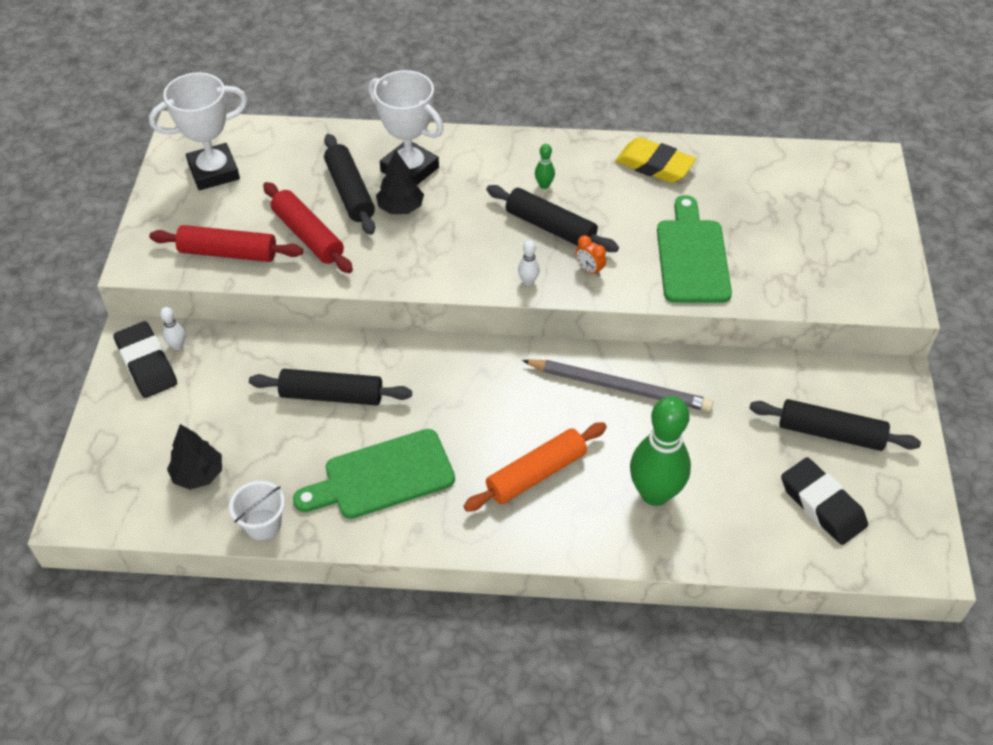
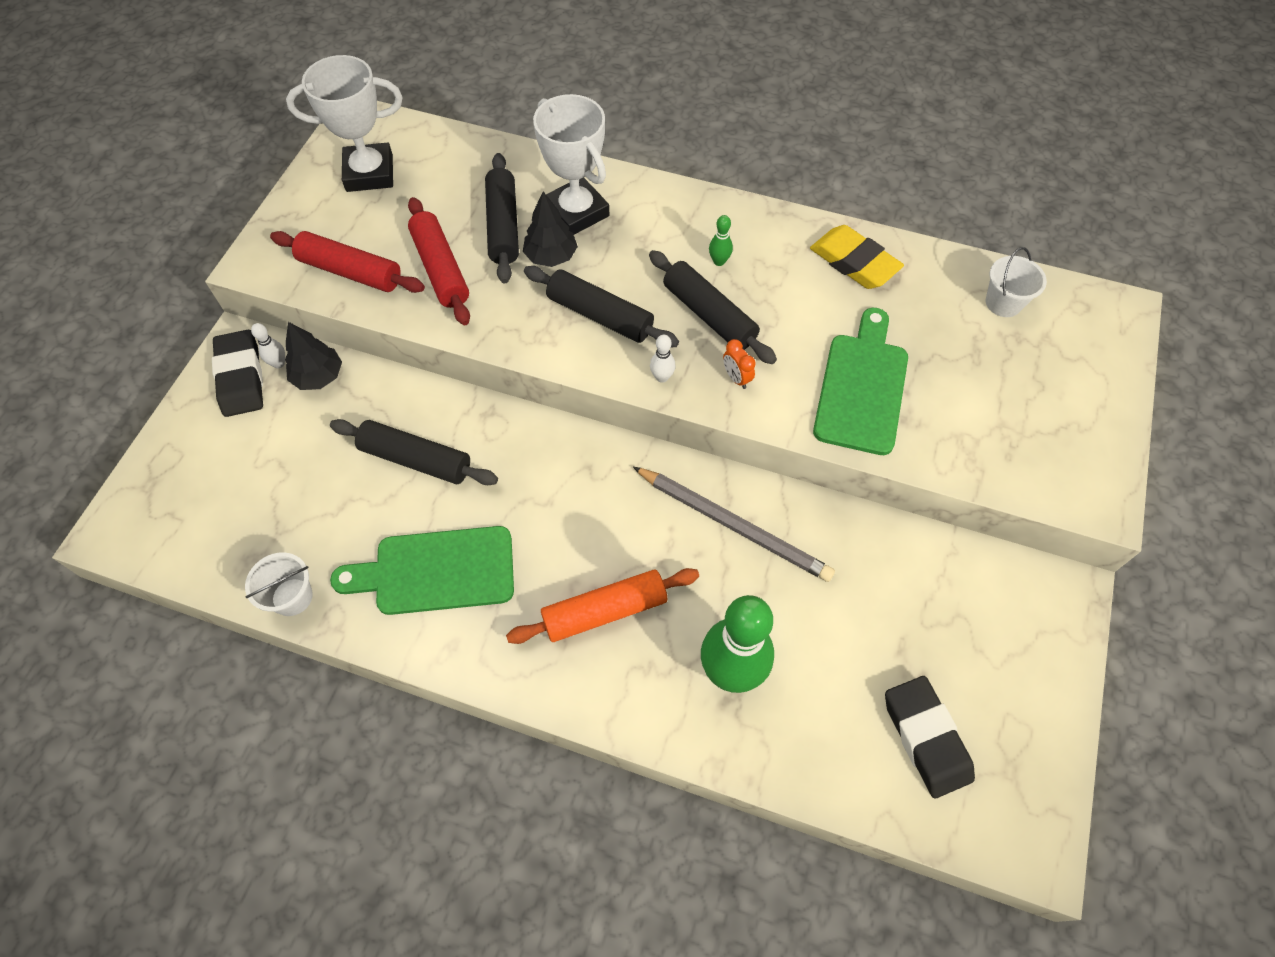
camera: 15 degrees right, 10 degrees up
black tree [167,424,222,490] -> black tree moved to [285,322,342,390]
black rolling pin [749,399,921,451] -> black rolling pin moved to [524,266,679,348]
none -> white bucket [986,247,1047,317]

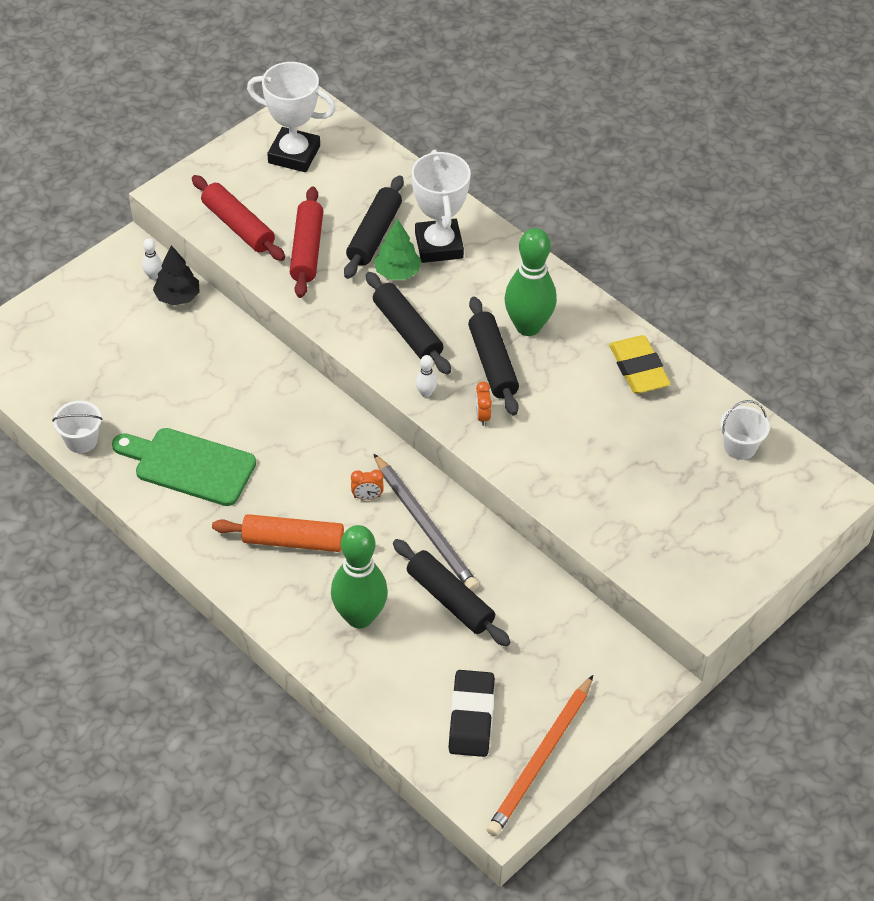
camera: 25 degrees right, 10 degrees down
black eraser [212,330,263,417] -> none
black rolling pin [330,419,498,485] -> black rolling pin moved to [393,539,510,647]
black tree [523,191,578,267] -> green tree [374,219,421,280]
green bowling pin [709,215,733,266] -> green bowling pin [504,228,557,336], size x2.47
green cutting board [813,308,908,455] -> none
none -> orange clock [351,470,384,500]
none -> orange pencil [486,675,593,836]

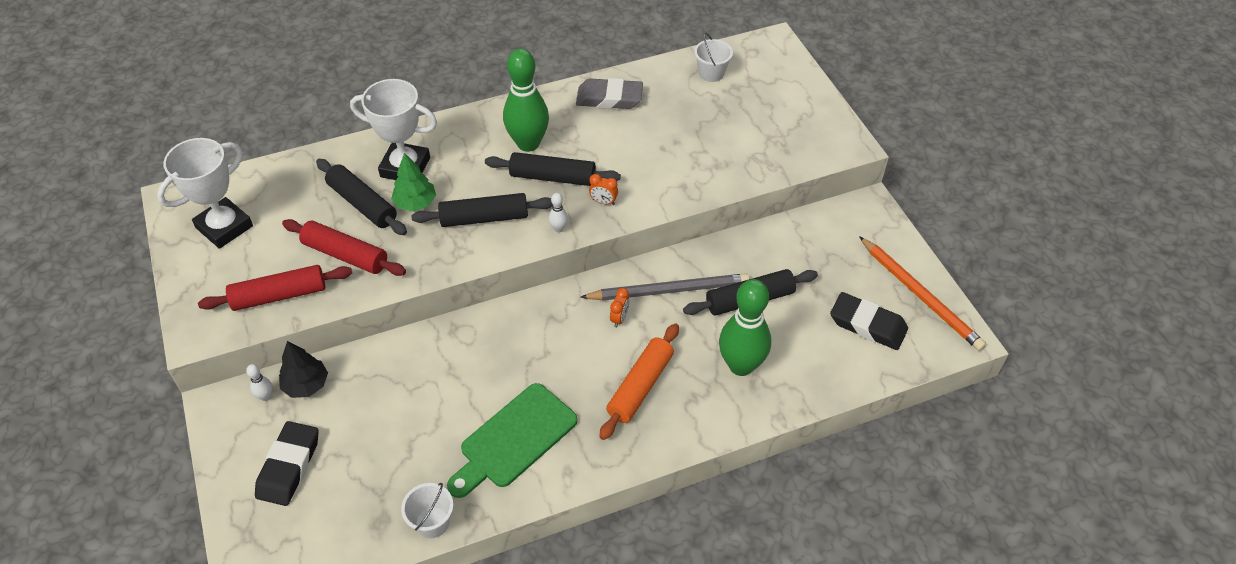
camera: 65 degrees left, 0 degrees up
yellow eraser [609,335,671,393] -> grey eraser [576,78,643,109]
none -> black eraser [255,421,319,506]

